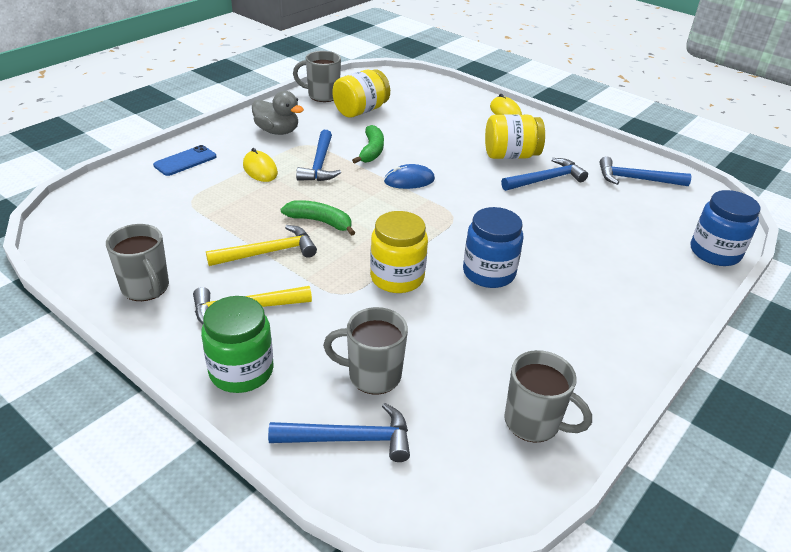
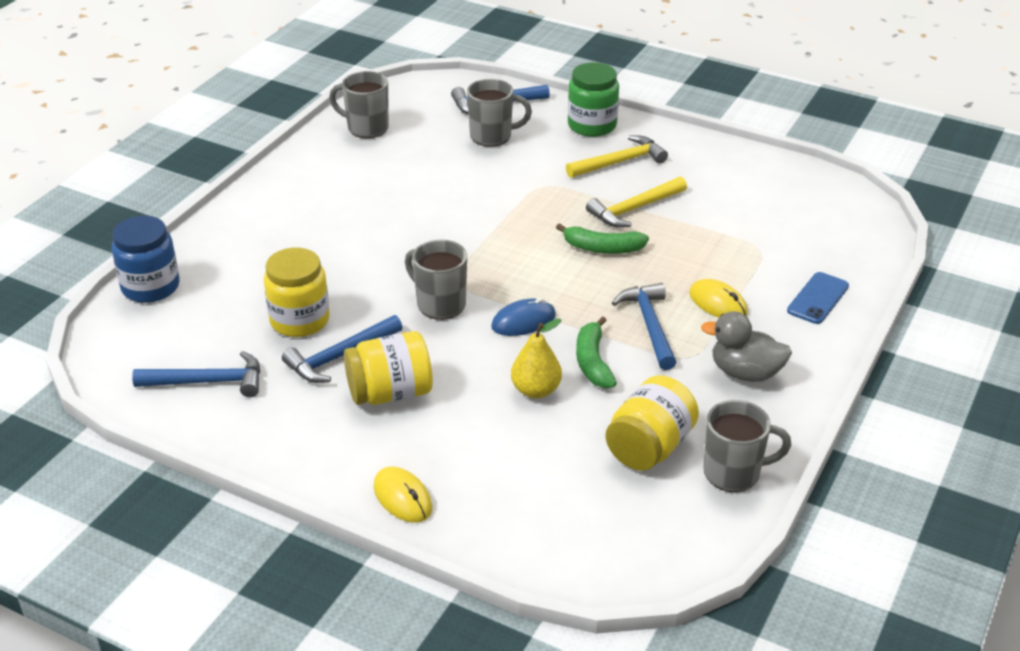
camera: 170 degrees right, 0 degrees up
grey mug [106,224,169,301] -> grey mug moved to [405,240,467,320]
yellow jar [370,211,428,293] -> yellow jar moved to [264,248,330,337]
blue jar [463,207,523,288] -> none
none -> yellow pear [511,318,562,398]

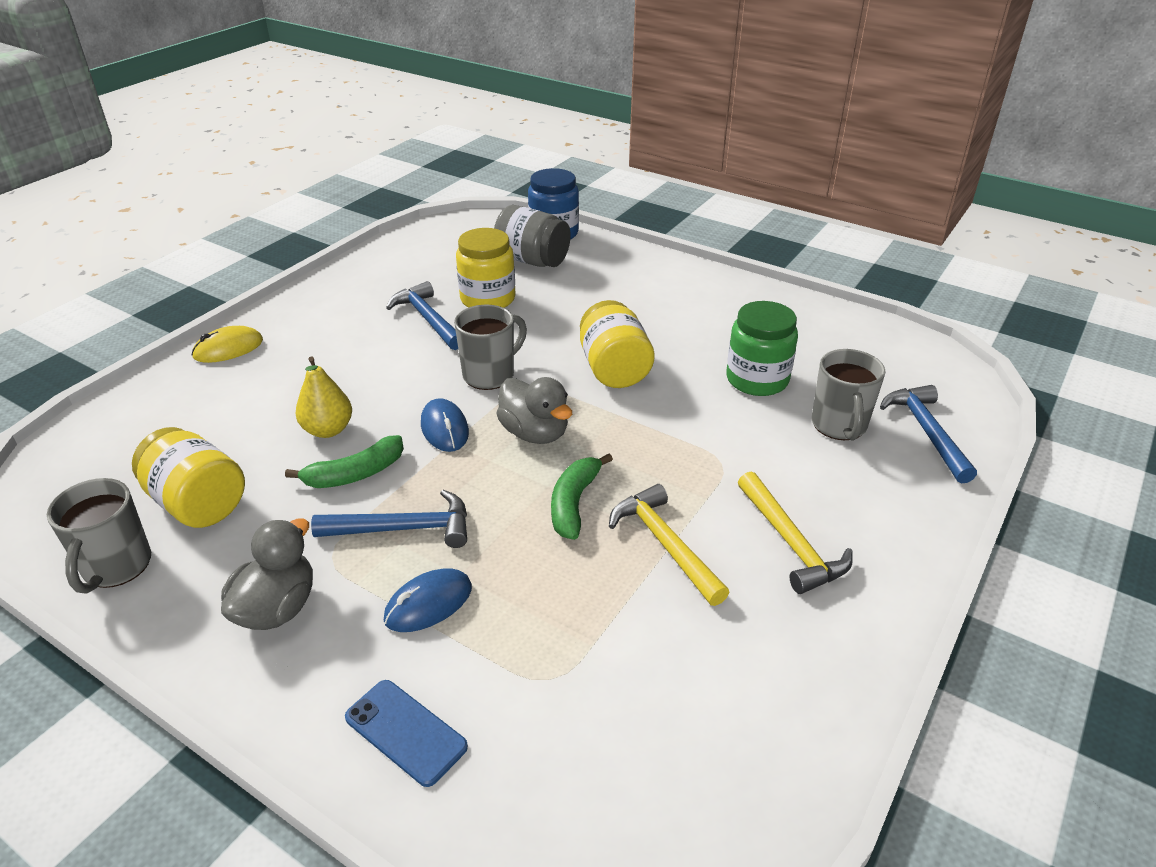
camera: 95 degrees right, 0 degrees up
blue hammer [132,351,260,397] -> none
grey mug [329,71,389,138] -> none
yellow jar [344,331,433,405] -> yellow jar moved to [580,300,655,388]
green jar [568,62,619,137] -> green jar moved to [726,301,798,396]
green banana [576,316,617,388] -> green banana turned 150 degrees clockwise [285,435,404,488]
yellow mouse [689,279,748,318] -> blue mouse [384,568,472,632]
none -> grey jar [494,205,570,267]
none -> grey duck [496,377,573,444]

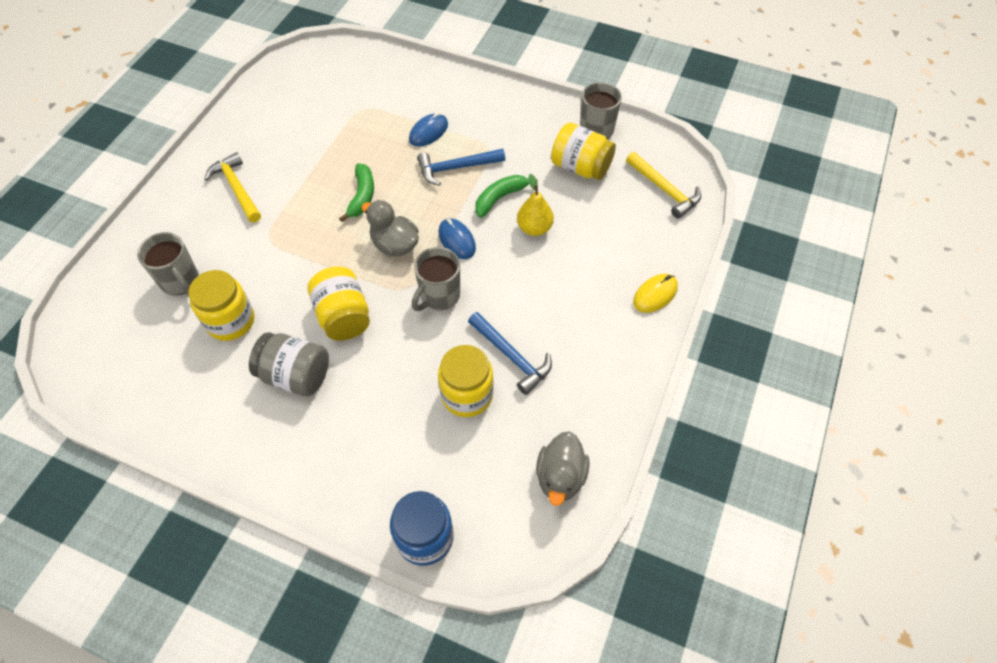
camera: 170 degrees right, 20 degrees up
grey duck [221,518,313,630] -> grey duck moved to [536,431,590,506]
blue phone [345,680,468,787] -> none
grey jar [494,205,570,267] -> grey jar moved to [249,332,329,397]
yellow hammer [609,484,729,606] -> yellow hammer moved to [626,152,701,219]
green jar [726,301,798,396] -> yellow jar [188,270,254,341]
grey mug [812,349,885,440] -> grey mug turned 150 degrees clockwise [137,232,199,295]
blue hammer [880,385,977,483] -> none

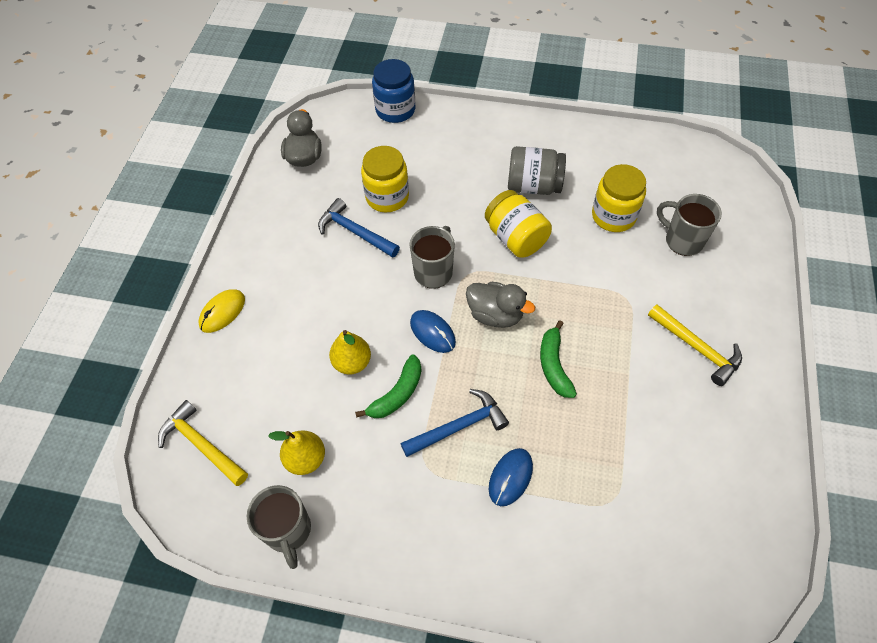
camera: 170 degrees right, 0 degrees up
yellow jar [551,123,616,180] -> yellow pear [268,431,325,475]

